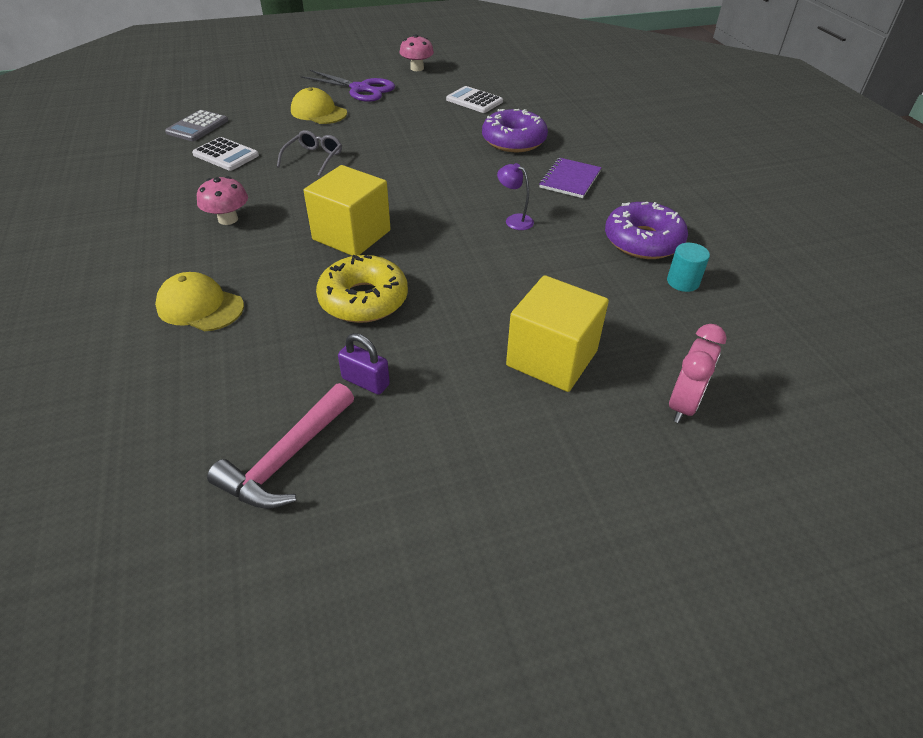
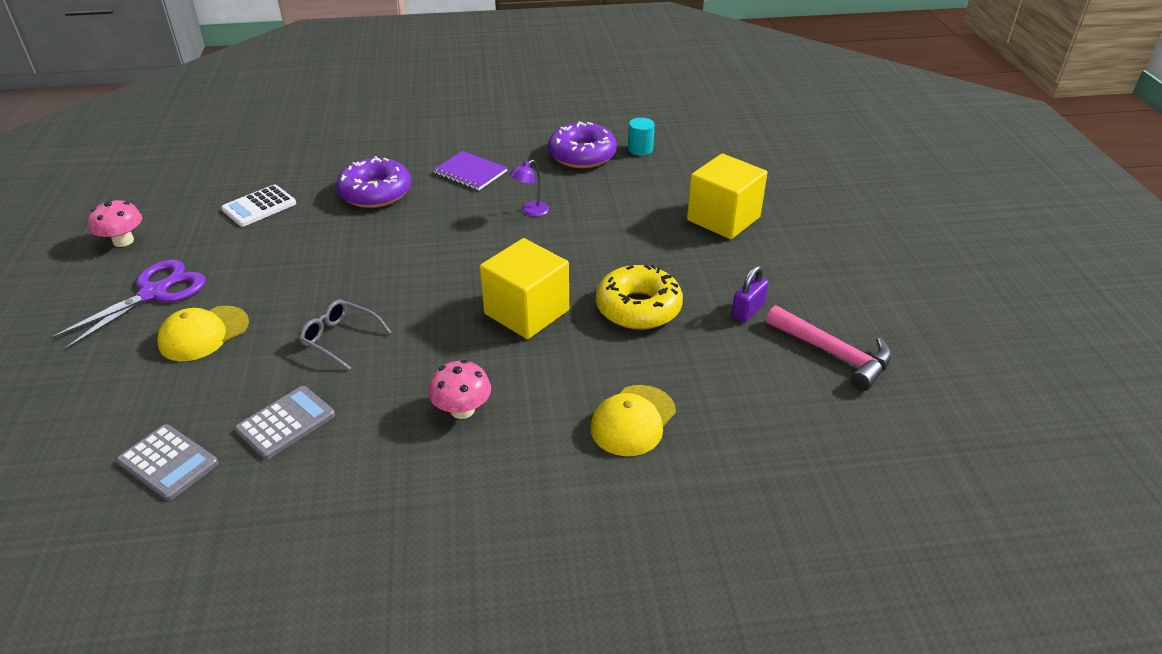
camera: 80 degrees left, 5 degrees down
white calculator [192,137,259,171] -> grey calculator [235,386,335,460]
pink clock [669,324,727,423] -> none

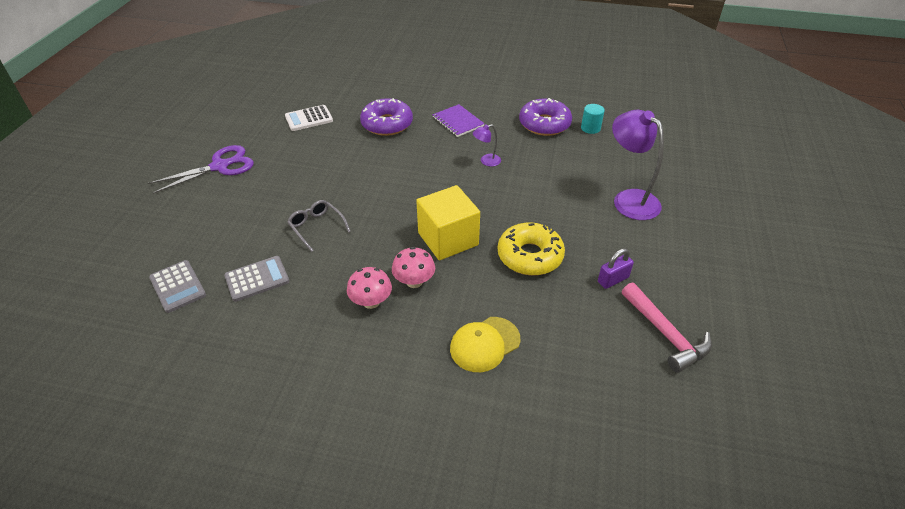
camera: 20 degrees right, 5 degrees up
pink mushroom [88,199,142,247] -> pink mushroom moved to [392,247,435,288]
yellow cap [157,306,249,361] -> none
yellow cube [687,154,767,239] -> purple lamp [612,110,664,220]

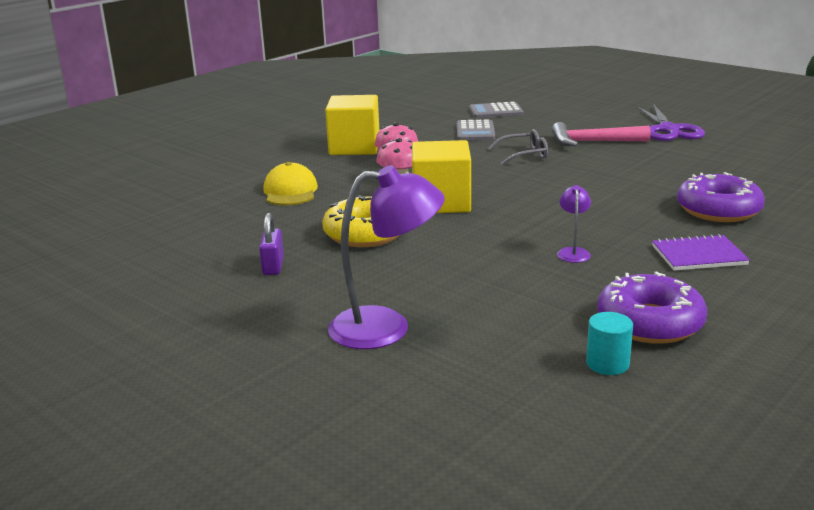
camera: 120 degrees right, 20 degrees down
white calculator [285,105,333,131] -> none
pink hammer [622,283,712,373] -> pink hammer moved to [552,122,651,147]
none -> yellow cube [325,95,379,155]

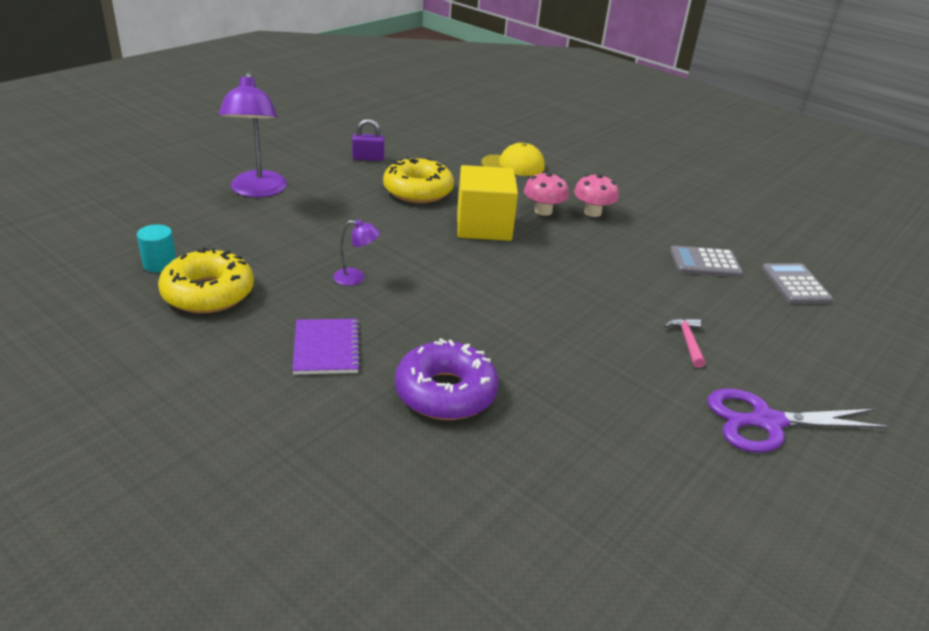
camera: 85 degrees right, 10 degrees up
yellow cube [325,95,379,155] -> none
grey glasses [488,129,548,166] -> none
pink hammer [552,122,651,147] -> pink hammer [664,318,705,368], size x0.56
purple donut [597,272,707,344] -> yellow donut [158,248,254,313]

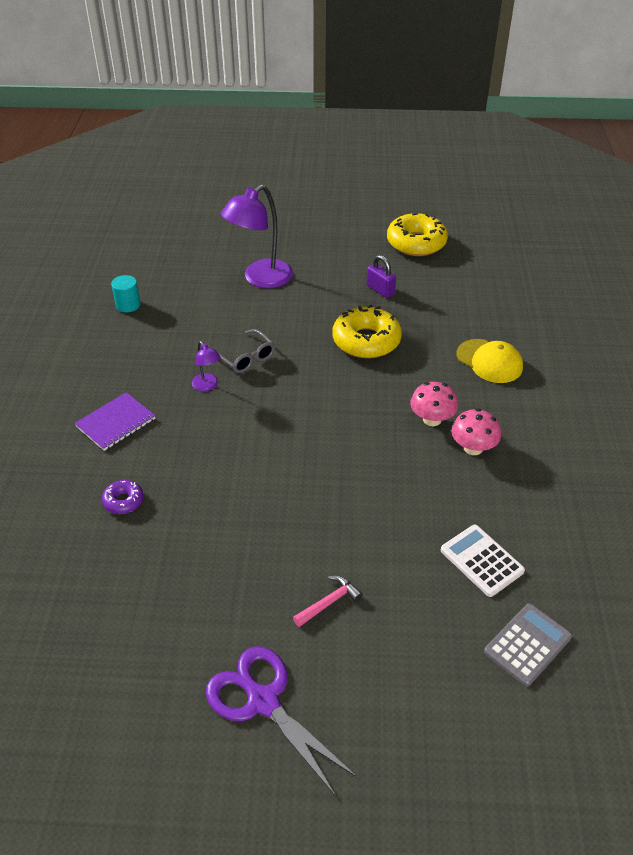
camera: 55 degrees right, 10 degrees up
yellow donut [158,248,254,313] -> yellow donut moved to [387,213,448,256]
purple donut [395,338,499,420] -> purple donut [102,480,143,514], size x0.49
yellow cube [457,165,518,241] -> none
grey calculator [670,246,743,277] -> white calculator [441,525,525,597]
none -> grey glasses [218,329,275,373]

